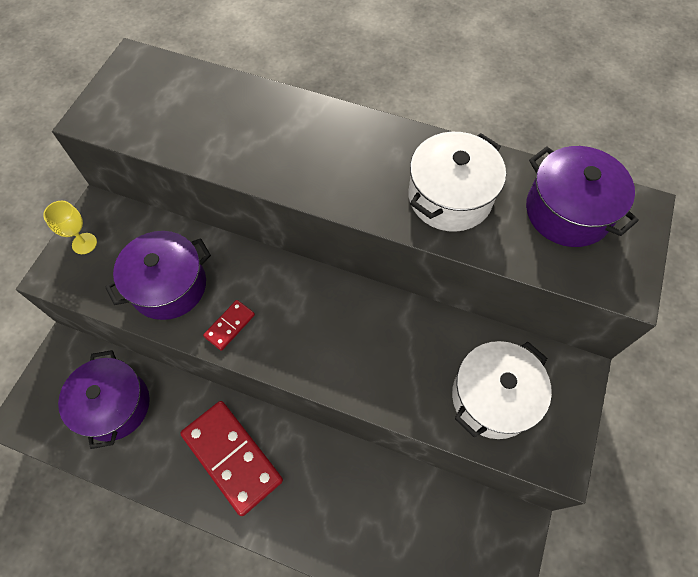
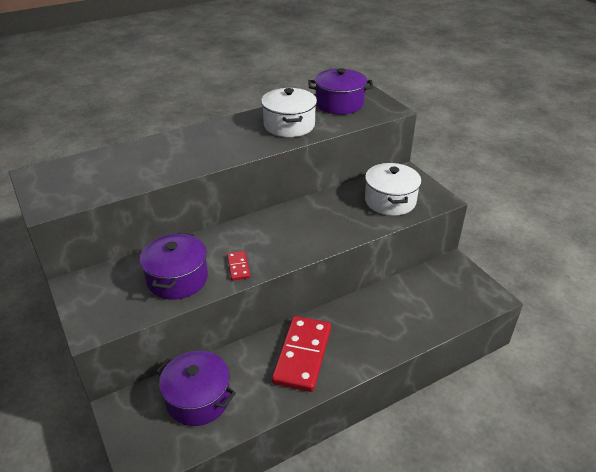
camera: 50 degrees left, 25 degrees down
yellow goblet [43,201,97,254] -> none
red domino [180,401,283,516] -> red domino turned 75 degrees counterclockwise [272,316,331,392]

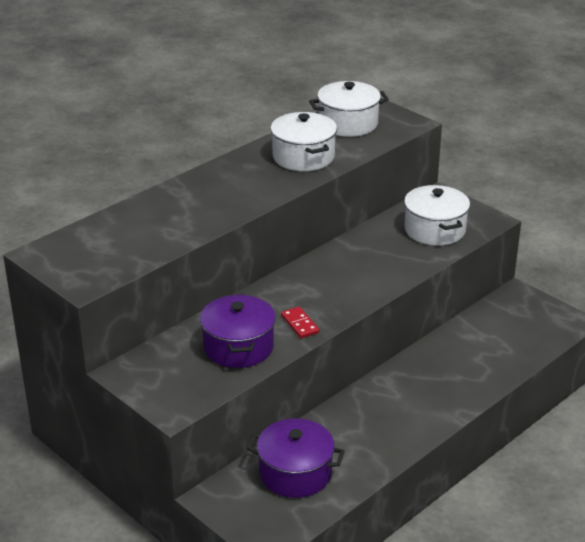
camera: 15 degrees left, 5 degrees down
red domino [272,316,331,392] -> none
purple pot [308,68,373,114] -> white pot [309,81,389,137]

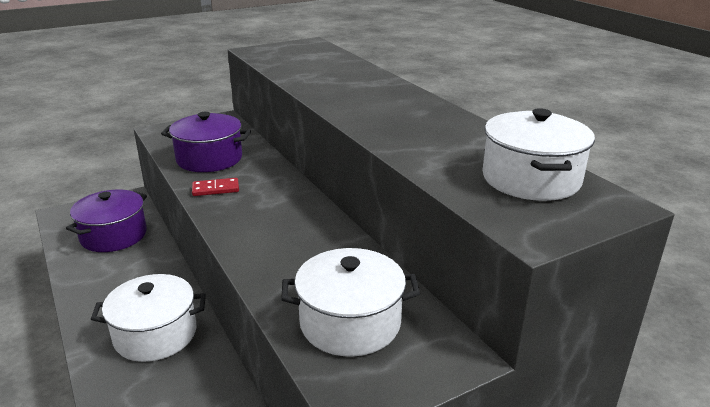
camera: 105 degrees right, 5 degrees down
white pot [270,112,337,171] -> white pot moved to [91,274,206,362]

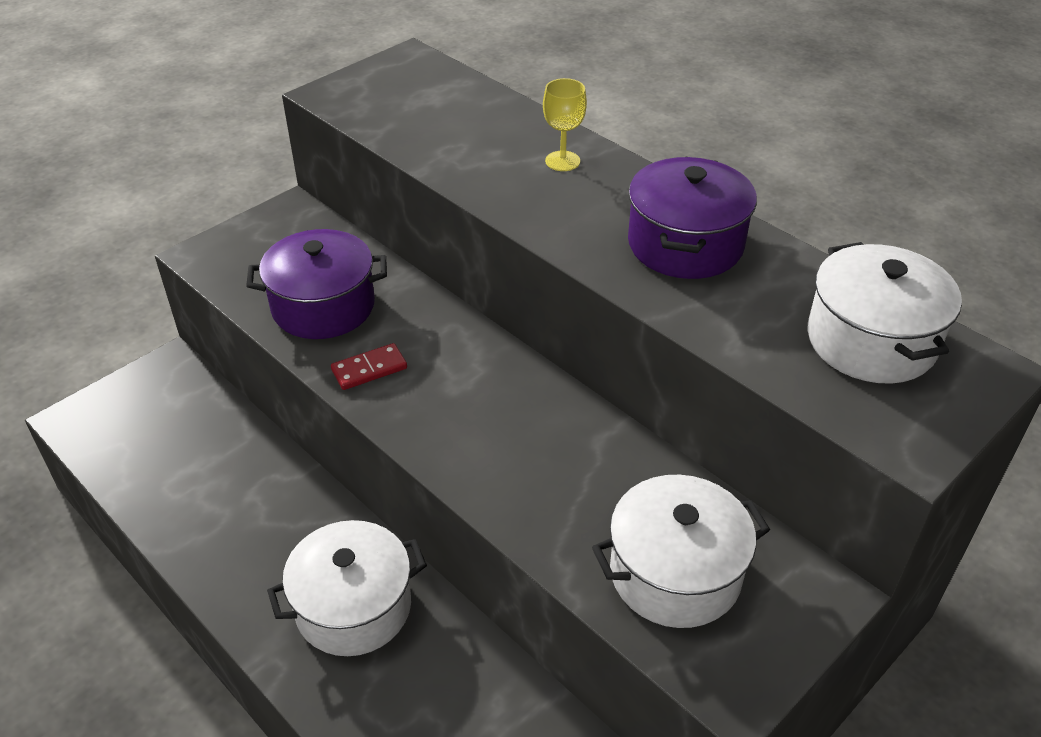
camera: 15 degrees left, 15 degrees up
purple pot [66,190,147,252] -> purple pot moved to [628,157,757,279]
none -> yellow goblet [543,78,587,171]

